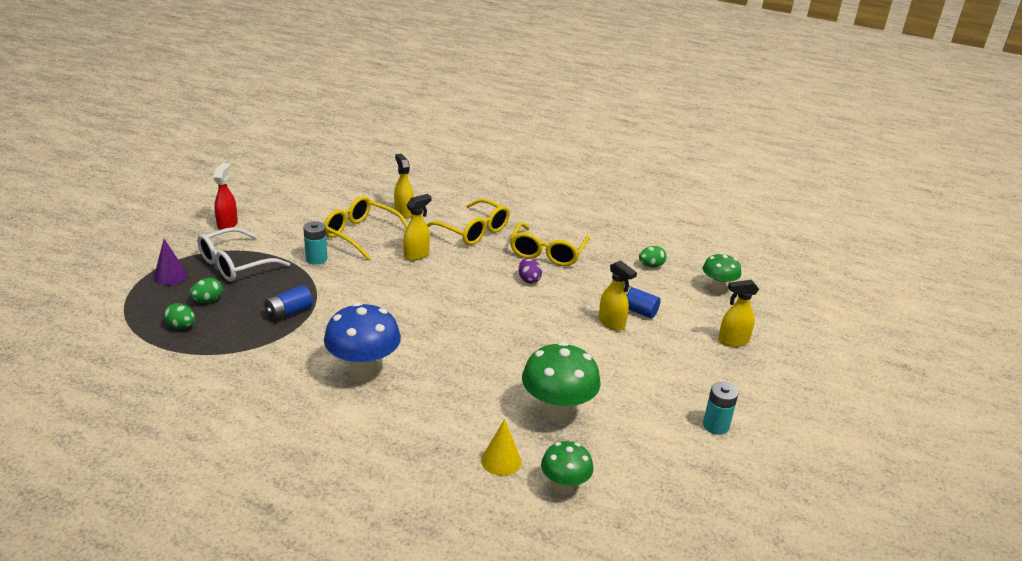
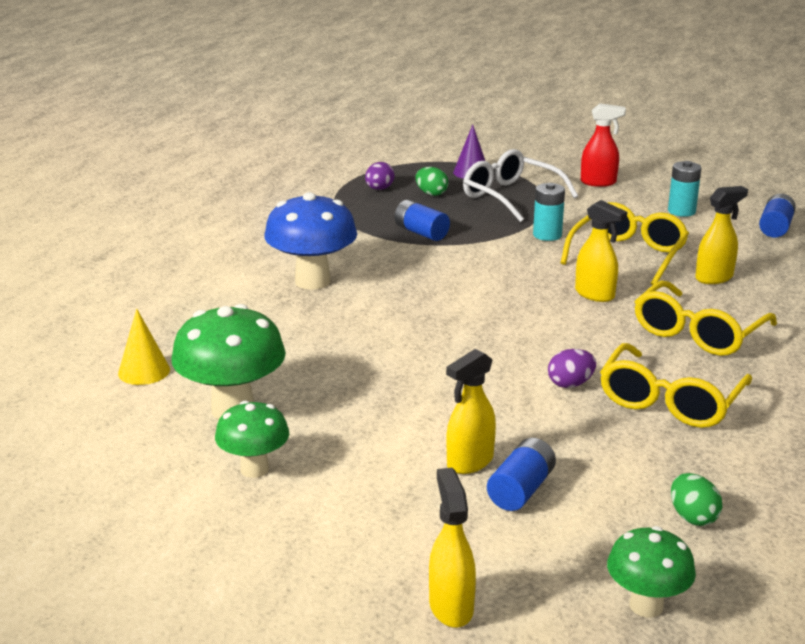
camera: 90 degrees right, 5 degrees down
green egg [164,303,195,329] -> purple egg [365,162,395,190]
yellow glasses [510,222,590,266] -> yellow glasses turned 75 degrees counterclockwise [600,343,752,428]
green mushroom [541,441,593,495] -> green mushroom moved to [215,401,289,478]
turquoise battery [703,382,738,435] -> turquoise battery moved to [668,161,701,217]
none -> blue battery [759,194,796,238]

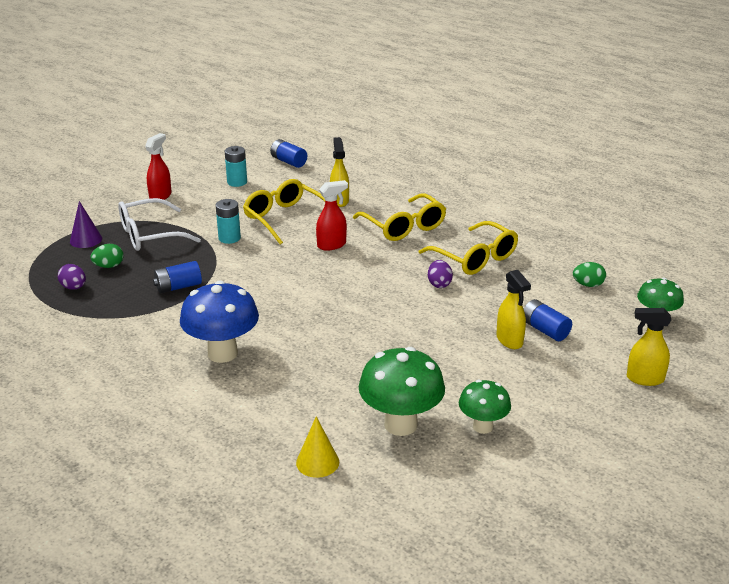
camera: 70 degrees left, 5 degrees up
yellow spray bottle [575,200,627,302] -> red spray bottle [316,180,348,251]

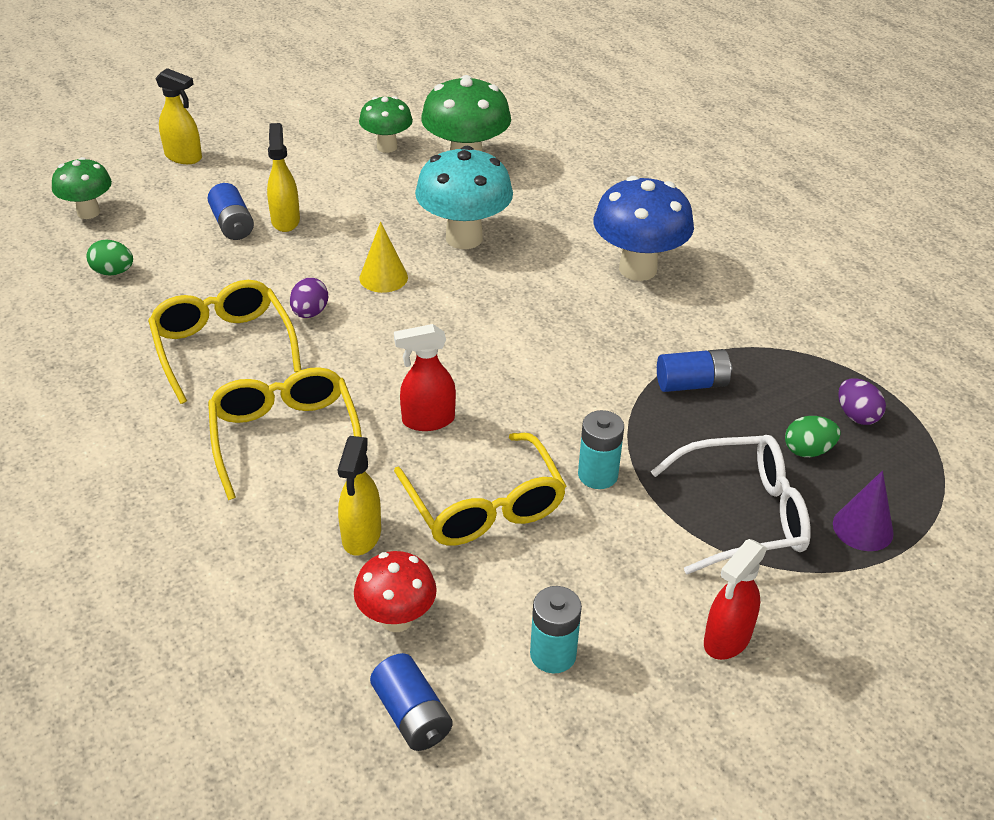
camera: 165 degrees left, 10 degrees up
yellow cone [296,416,339,478] -> yellow cone moved to [360,222,408,293]
none -> red mushroom [354,551,437,632]
none -> turquoise mushroom [415,146,513,249]

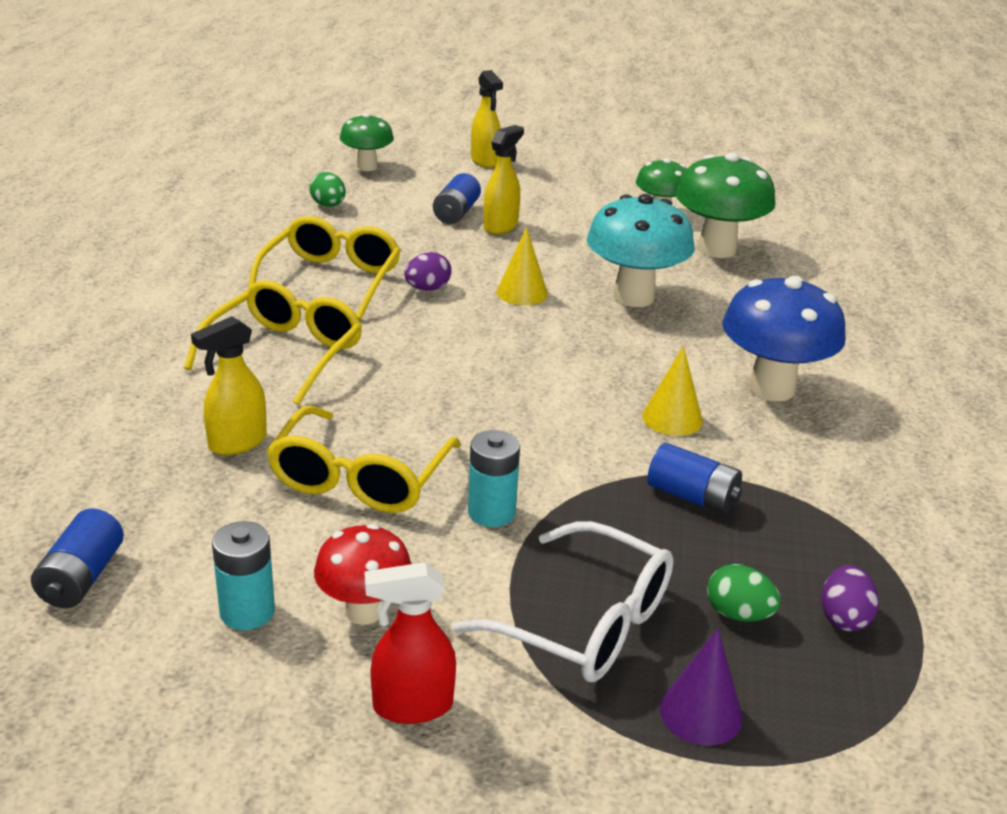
camera: 40 degrees right, 10 degrees down
red mushroom [354,551,437,632] -> red mushroom moved to [314,524,412,625]
red spray bottle [394,324,456,431] -> none
none -> yellow cone [642,346,703,436]

